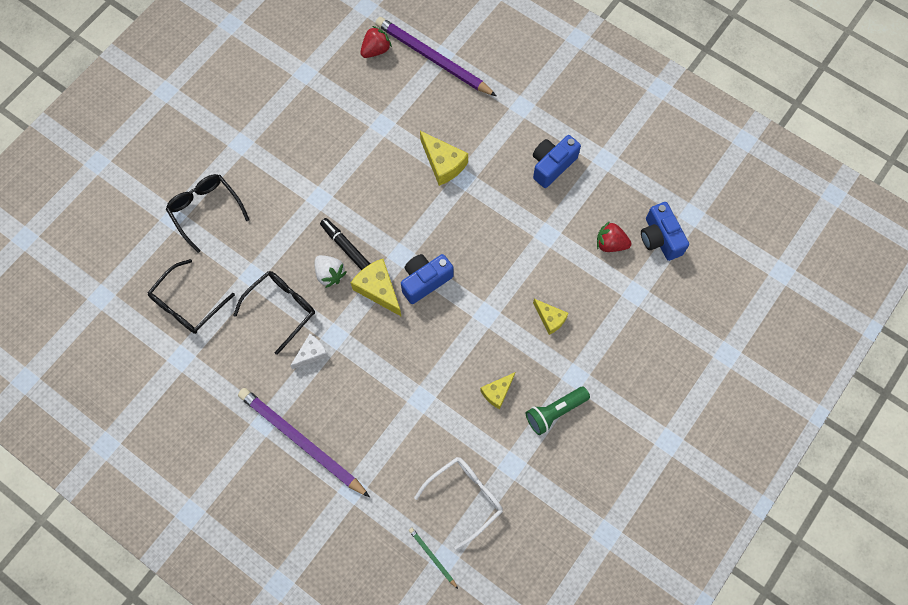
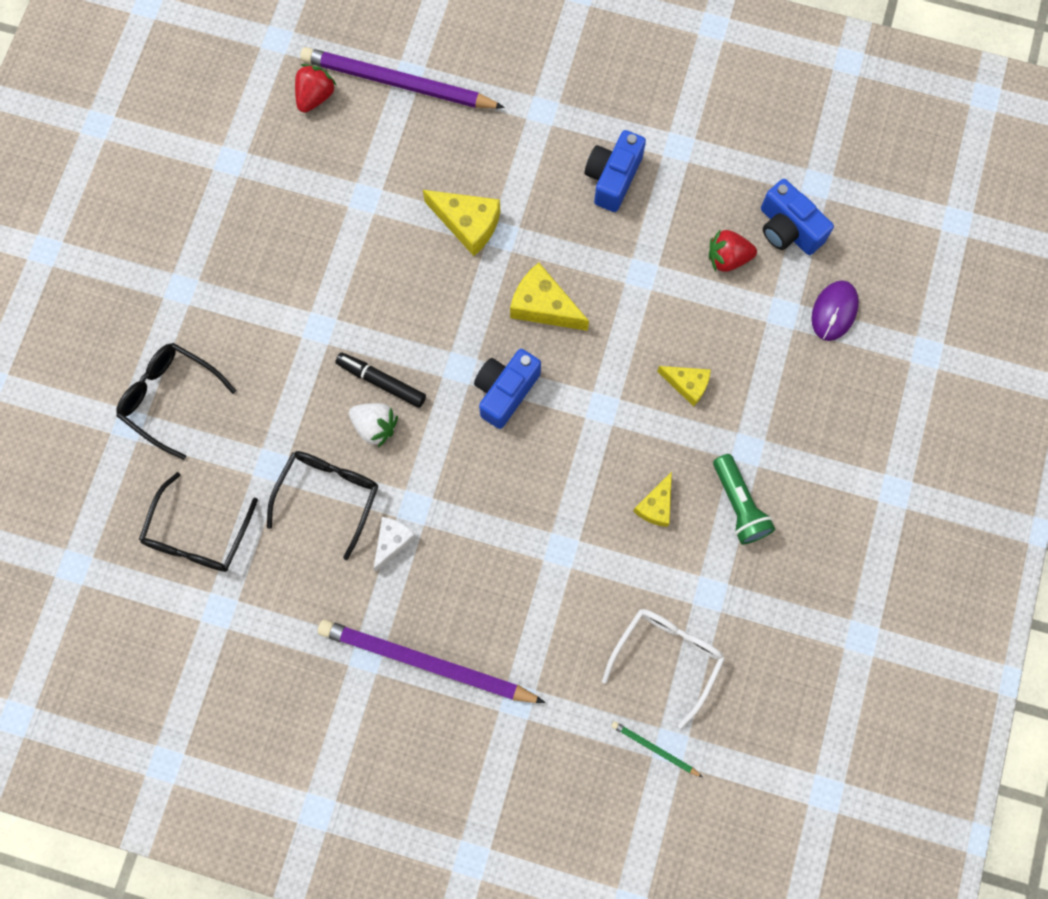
camera: 20 degrees left, 5 degrees up
yellow cheese [351,259,401,316] -> yellow cheese moved to [510,263,589,331]
green flashlight [526,387,590,435] -> green flashlight turned 60 degrees counterclockwise [713,454,775,545]
none -> purple mouse [812,280,859,341]

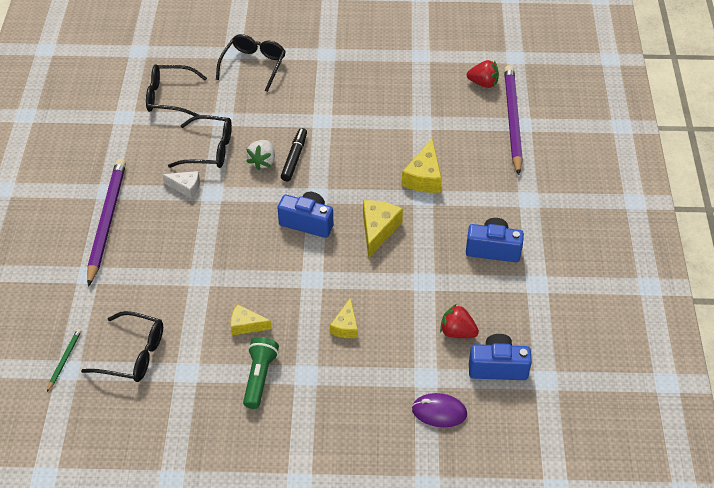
camera: 75 degrees right, 25 degrees down
white glasses [602,609,725,729] -> black glasses [81,311,163,382]
red strawberry [709,230,757,272] -> red strawberry turned 45 degrees counterclockwise [440,304,479,338]
green flashlight [713,454,775,545] -> green flashlight turned 135 degrees clockwise [243,337,279,409]
blue camera [761,179,834,255] -> blue camera turned 60 degrees clockwise [469,334,532,380]

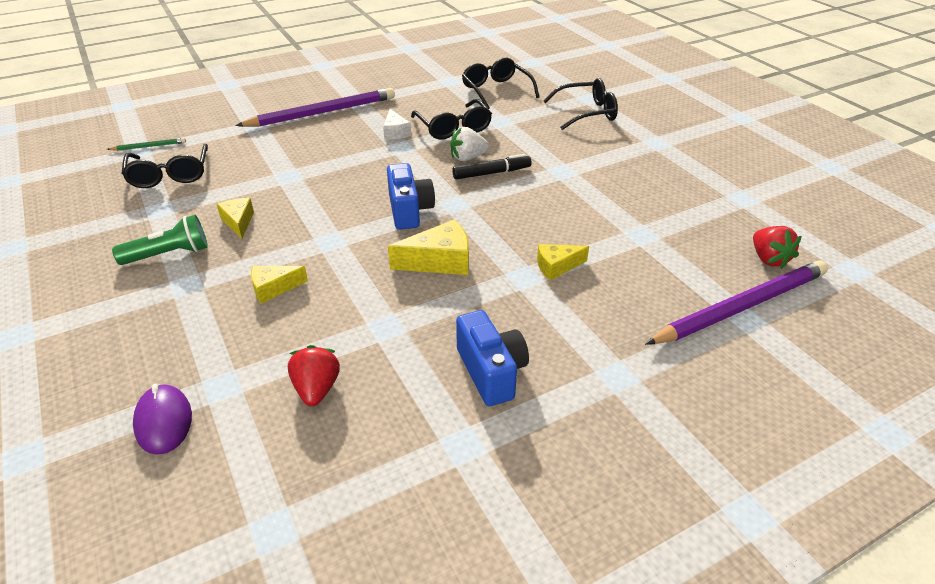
camera: 60 degrees right, 10 degrees down
yellow cheese [402,139,442,193] -> yellow cheese [537,244,589,280], size x0.64
blue camera [469,334,532,380] -> none

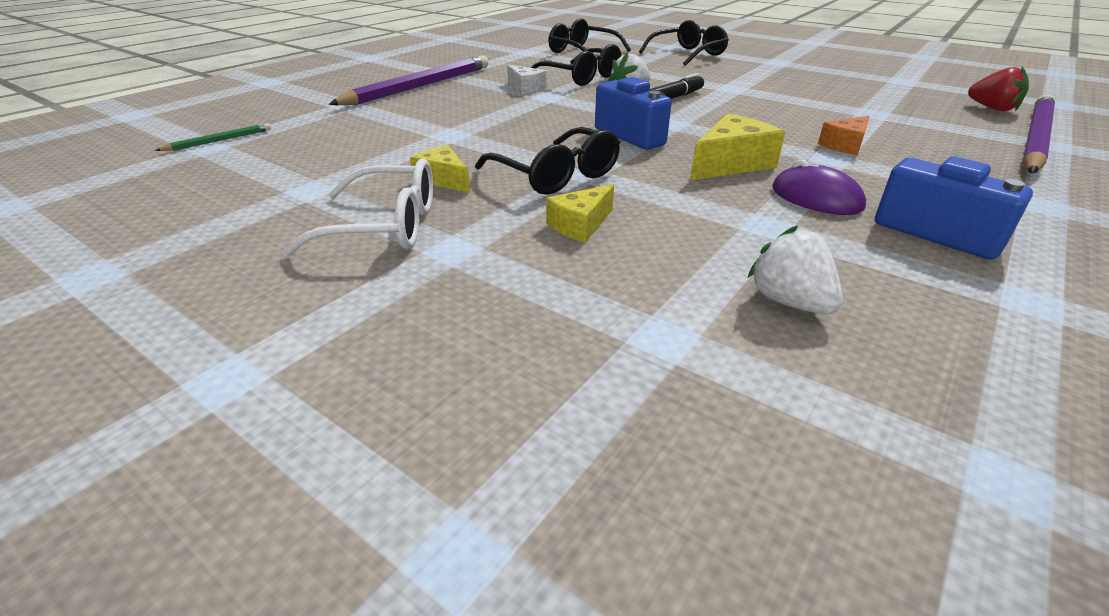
camera: 25 degrees left, 5 degrees down
green flashlight [112,215,208,265] -> white glasses [282,159,433,257]
black glasses [121,144,208,188] -> black glasses moved to [475,127,620,195]
purple mouse [133,384,192,455] -> purple mouse moved to [772,160,866,215]
red strawberry [288,345,340,406] -> white strawberry [748,225,843,314]
yellow cheese [537,244,589,280] -> orange cheese [818,116,870,155]

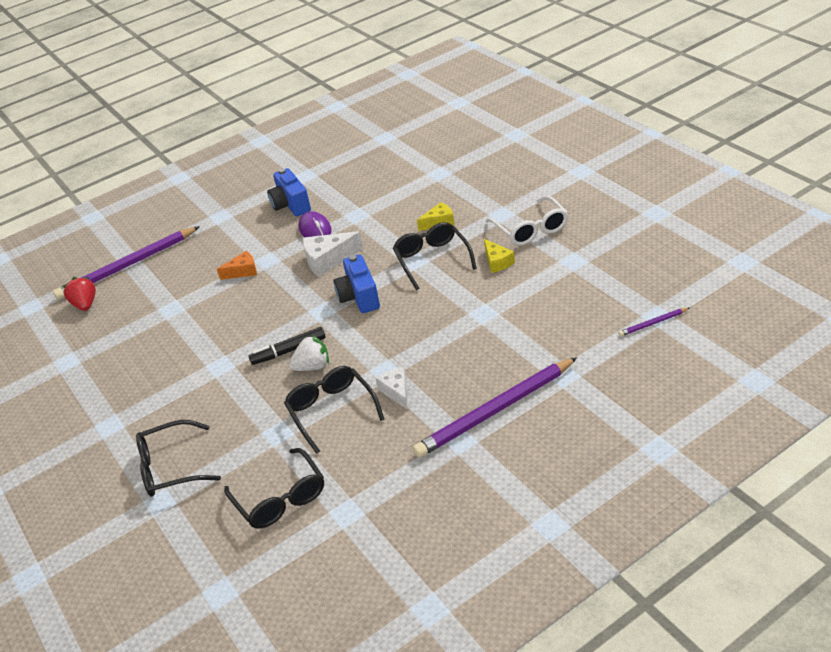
camera: 155 degrees left, 5 degrees up
green pencil [155,123,271,151] -> purple pencil [618,308,689,336]
white glasses [282,159,433,257] -> white glasses turned 135 degrees counterclockwise [486,196,568,246]
yellow cheese [690,114,785,180] -> white cheese [303,231,363,277]
white strawberry [748,225,843,314] -> none

